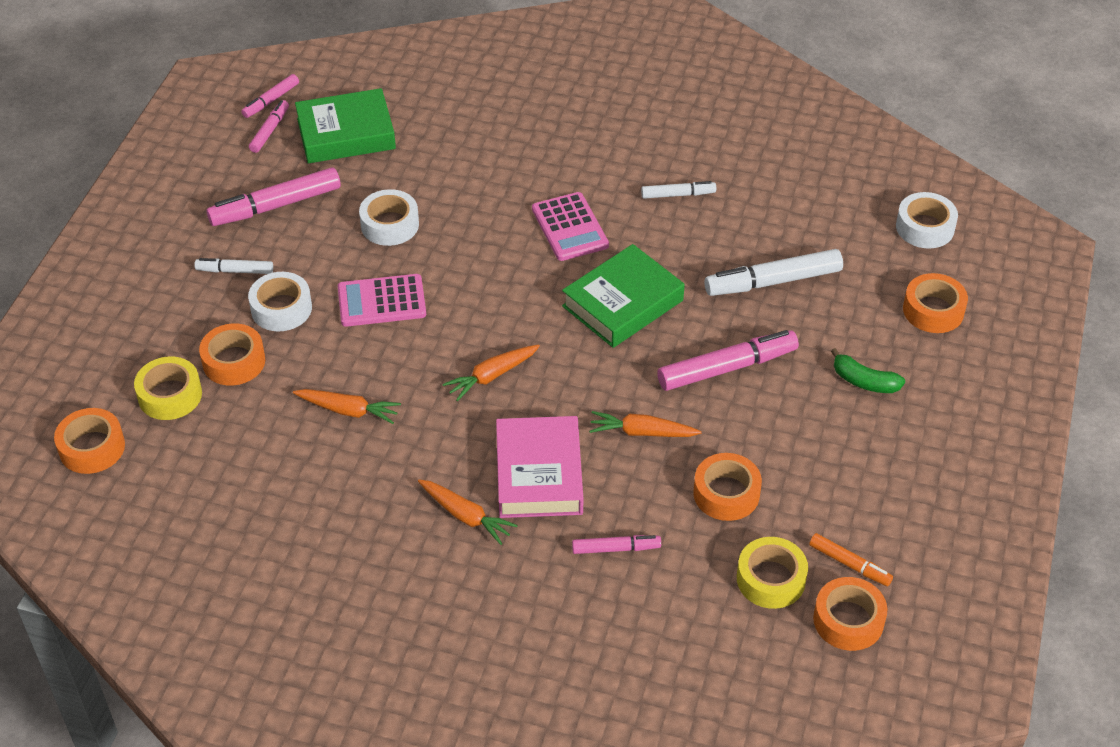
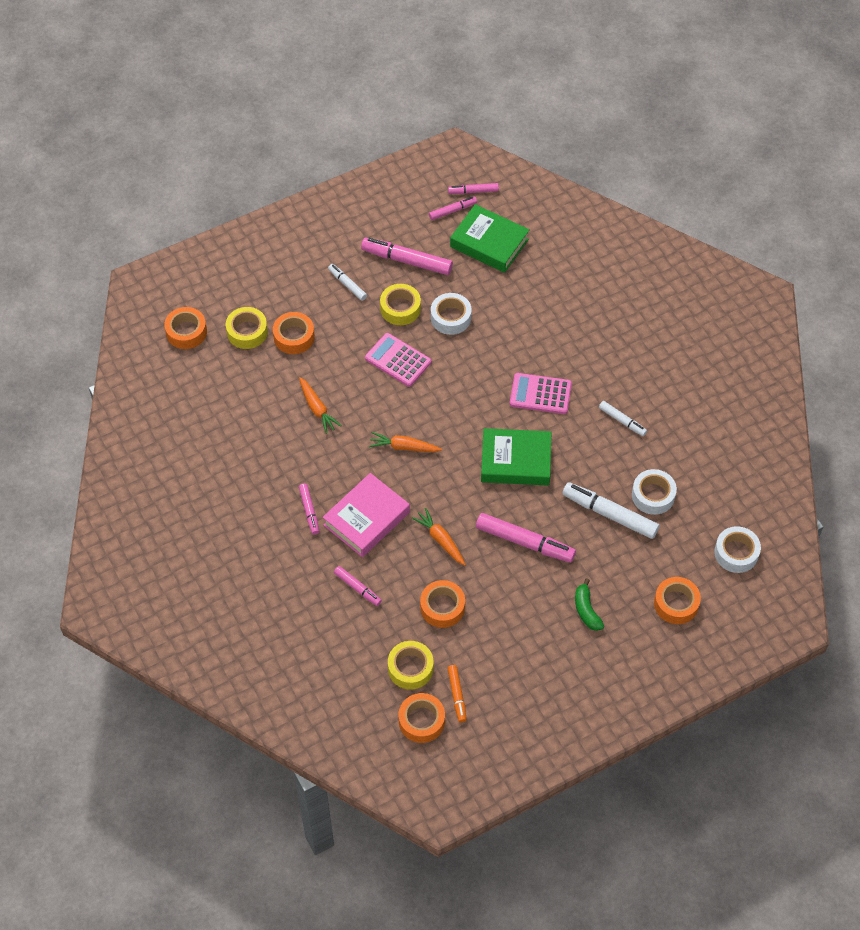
camera: 45 degrees right, 10 degrees up
white tape [248,272,312,331] -> white tape moved to [632,469,677,515]
orange carrot [418,480,518,545] -> pink marker [299,483,319,535]
pink calculator [532,192,609,261] -> pink calculator turned 75 degrees clockwise [510,373,572,414]
none -> yellow tape [380,284,421,325]

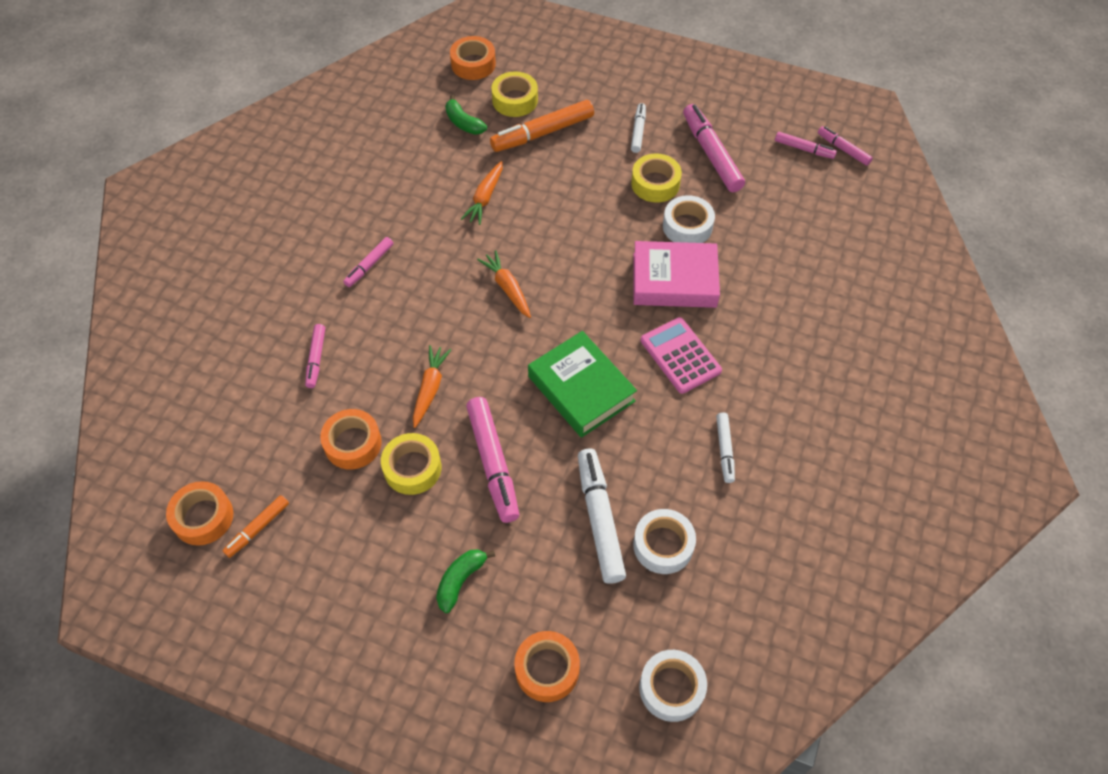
camera: 50 degrees right, 0 degrees up
orange tape [273,312,315,354] -> orange marker [490,100,594,152]
pink book [323,473,410,557] -> pink book moved to [633,241,720,308]
pink calculator [365,333,431,387] -> none
yellow tape [388,641,434,690] -> yellow tape moved to [381,433,441,495]
green book [450,204,530,273] -> none
none -> green banana [445,95,487,135]

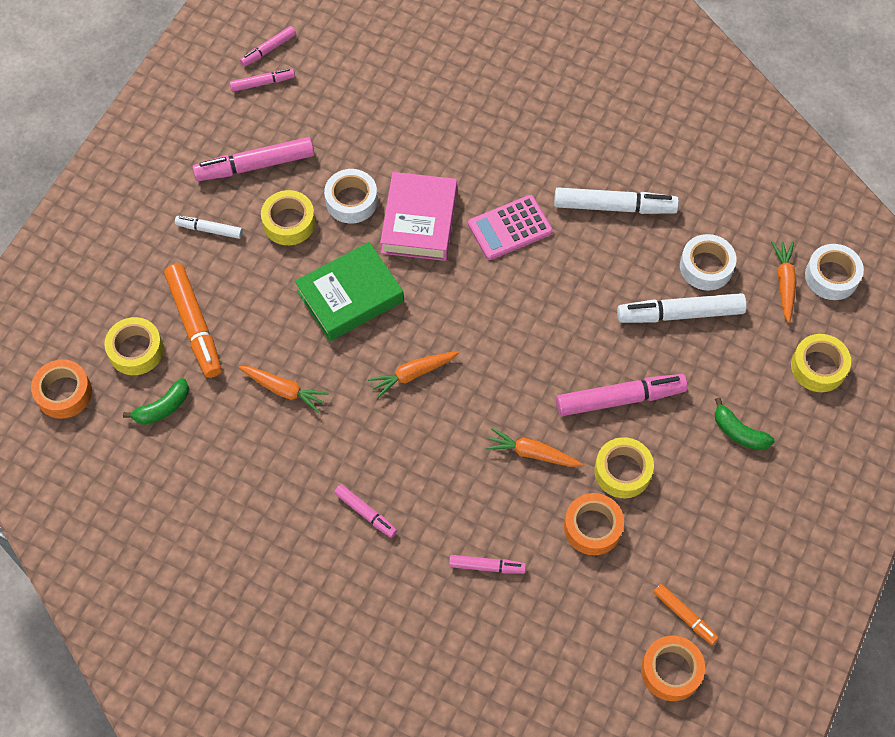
camera: 85 degrees left, 5 degrees up
orange tape [514,631,580,702] -> yellow tape [791,334,851,392]
green book [528,331,637,438] -> green book moved to [295,242,404,341]
white marker [716,413,735,483] -> white marker [554,188,679,214], size x1.80
pink marker [775,132,837,159] -> pink marker turned 45 degrees clockwise [230,69,295,92]
none -> orange carrot [771,241,797,323]

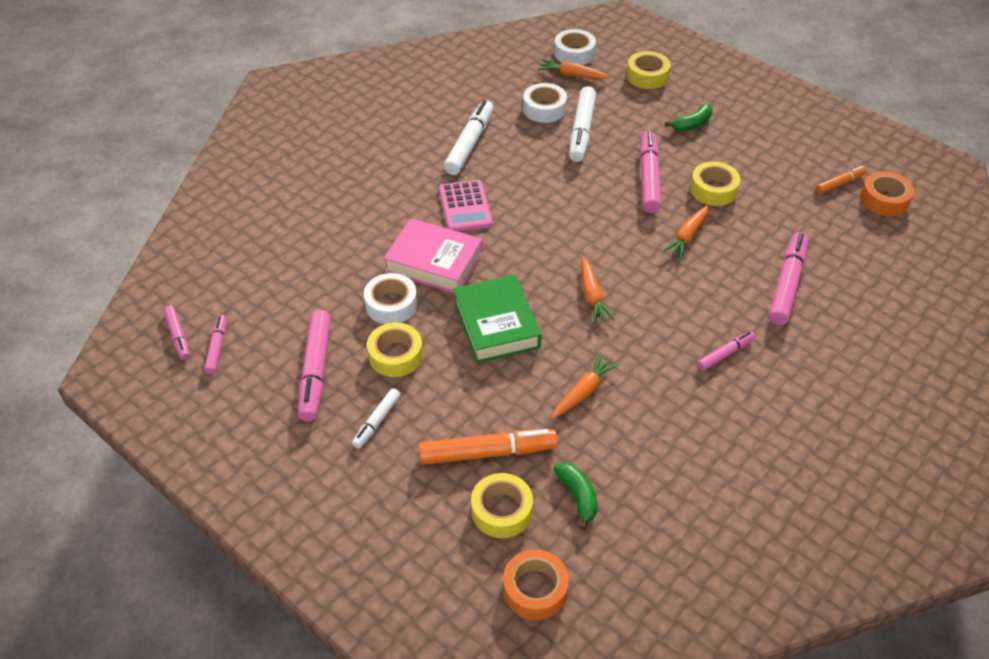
camera: 75 degrees left, 15 degrees down
pink marker [449,555,526,574] -> pink marker [769,232,808,325], size x1.80
orange tape [564,493,624,555] -> none

